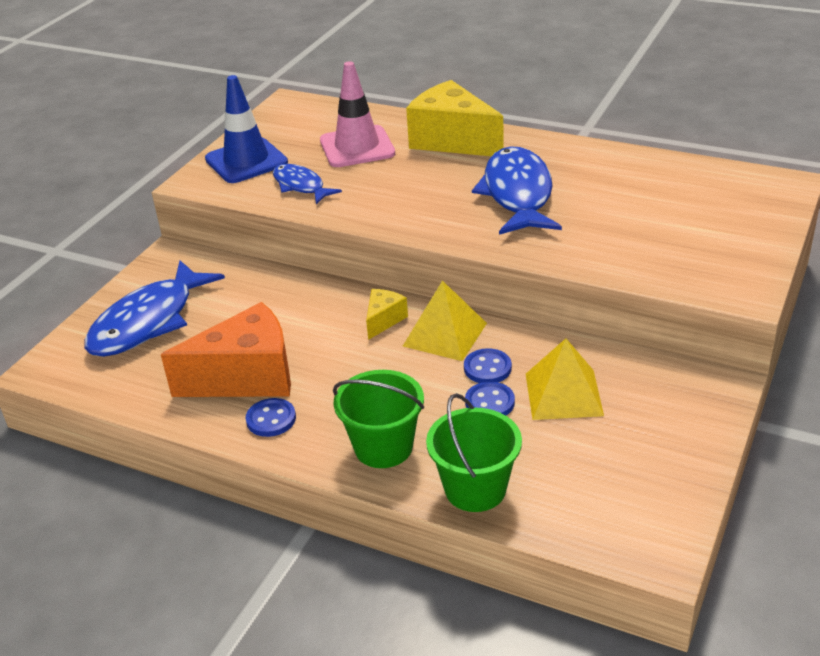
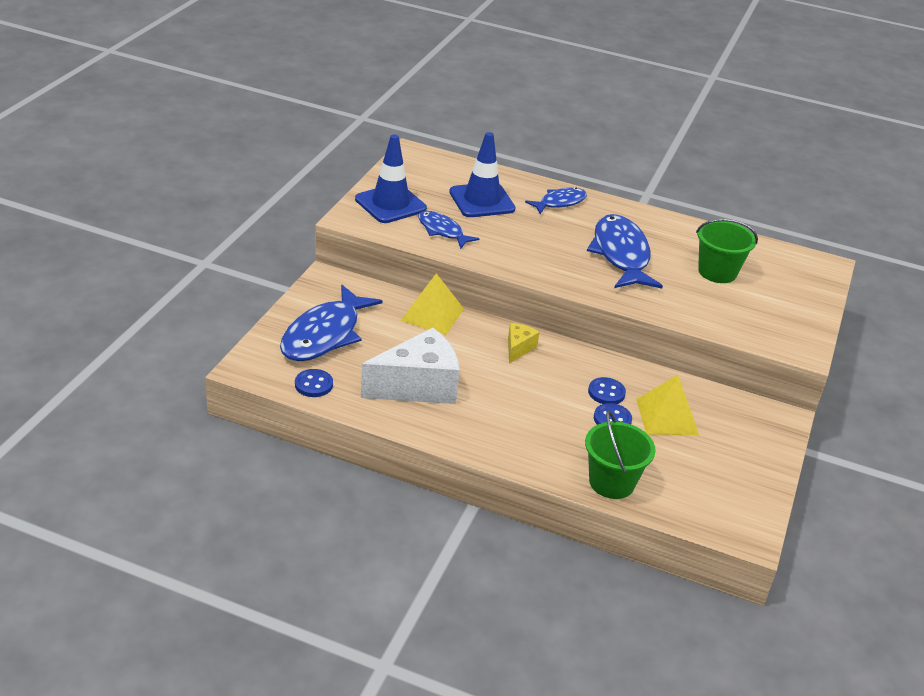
camera: 10 degrees left, 0 degrees up
orange cheese [161,302,291,397] -> white cheese [361,328,459,404]
blue button [246,398,296,437] -> blue button moved to [295,369,333,397]
pink traffic cone [320,61,395,167] -> blue traffic cone [449,132,516,217]
green bucket [333,370,424,468] -> green bucket moved to [696,219,758,283]
yellow pyramid [403,280,487,361] -> yellow pyramid moved to [400,273,464,335]
yellow cheese [406,80,504,156] -> blue fish [525,187,587,214]

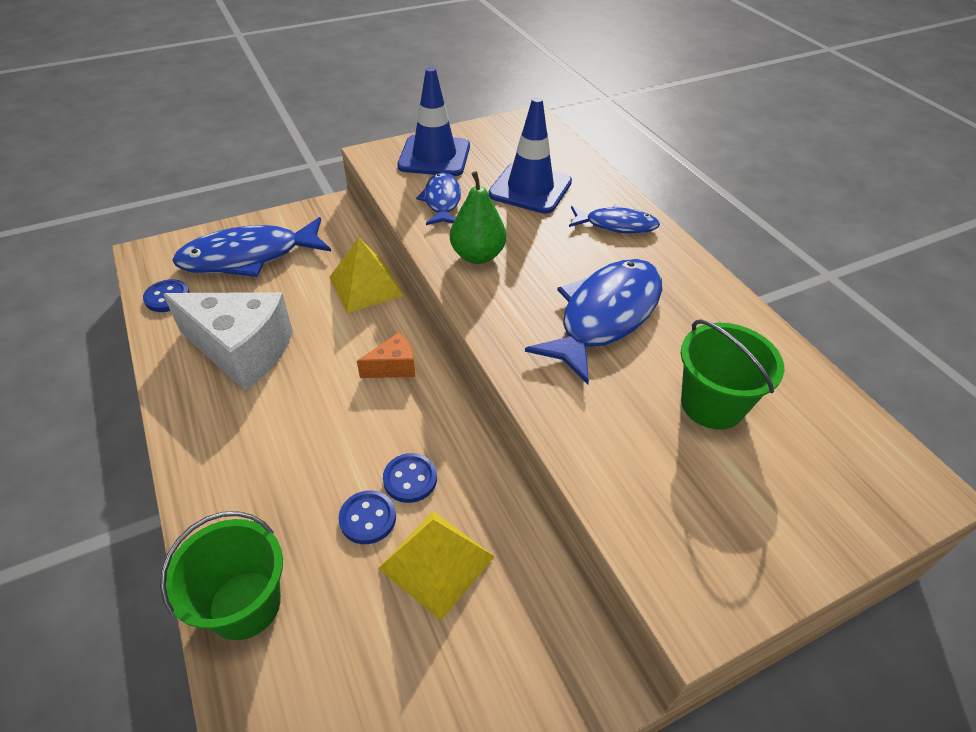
camera: 45 degrees right, 10 degrees up
yellow cheese [508,323,540,363] -> orange cheese [357,333,415,378]
none -> green pear [450,171,506,264]

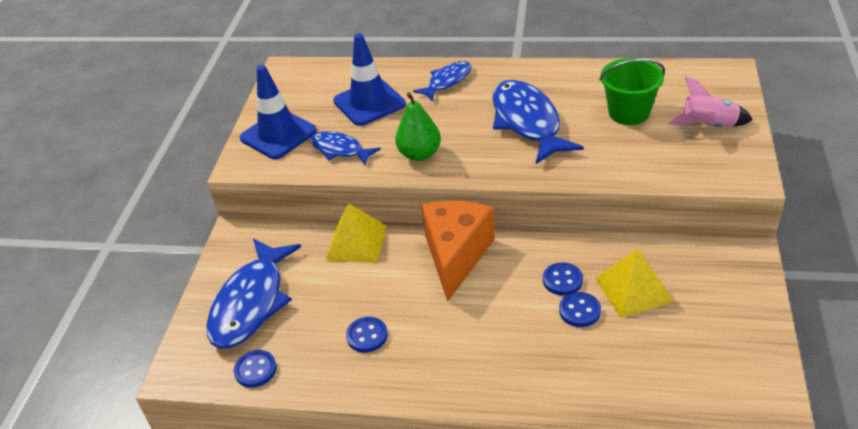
camera: 50 degrees left, 5 degrees down
green bucket [160,511,283,640] -> none
white cheese [163,292,293,390] -> blue button [346,317,388,352]
orange cheese [357,333,415,378] -> orange cheese [421,201,495,302], size x2.14
none -> pink rocket [669,76,753,127]

